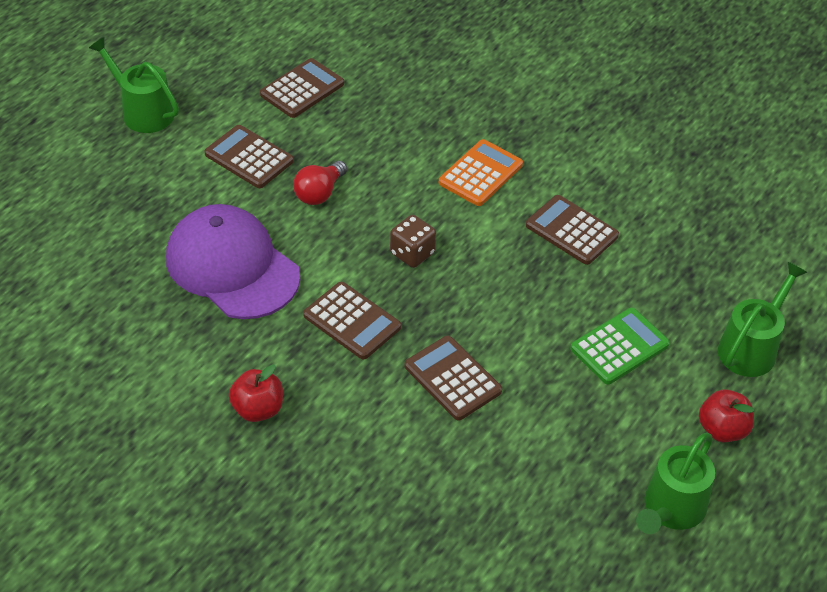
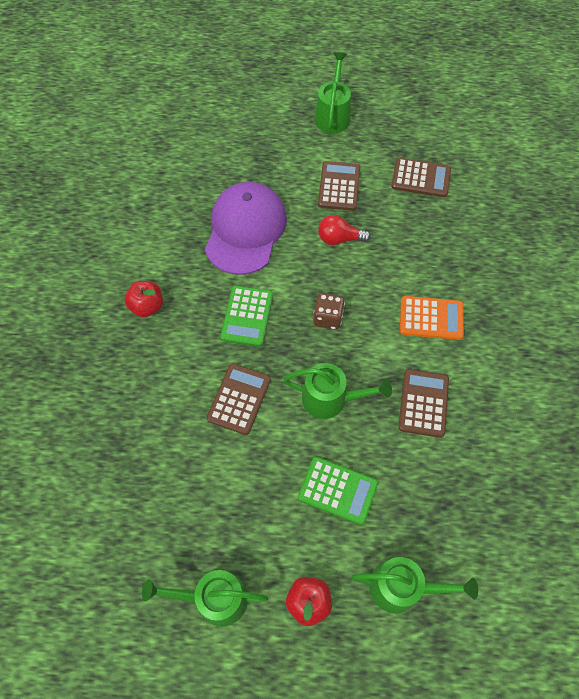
camera: 60 degrees right, 15 degrees up
brown calculator [303,282,401,359] -> green calculator [221,286,273,347]
none -> green watering can [283,363,392,419]

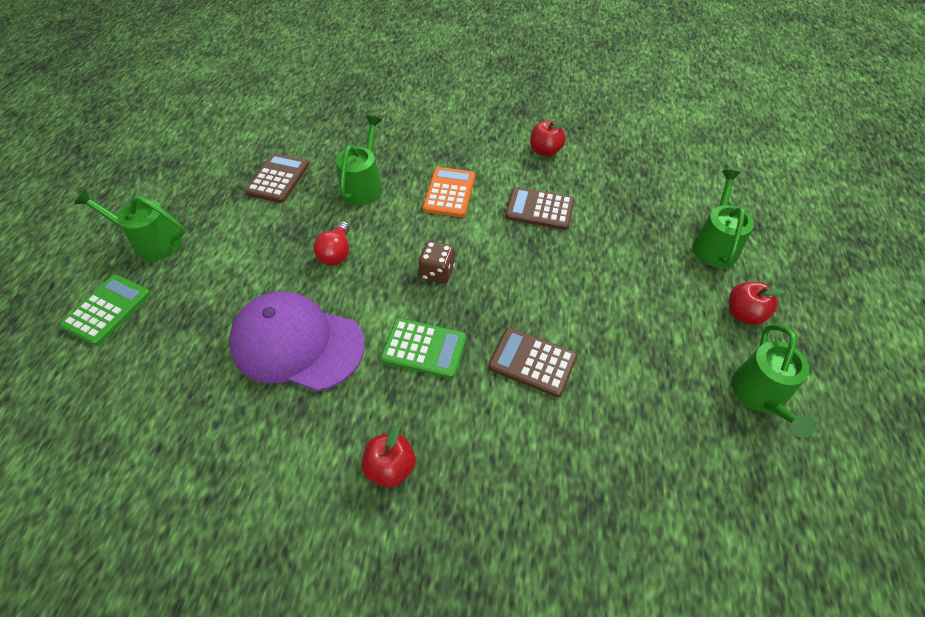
camera: 85 degrees left, 10 degrees down
green watering can [283,363,392,419] -> green watering can moved to [336,116,382,205]
green calculator [298,457,378,525] -> green calculator moved to [60,275,151,346]
brown calculator [318,161,360,211] -> none
none -> red apple [530,121,566,157]

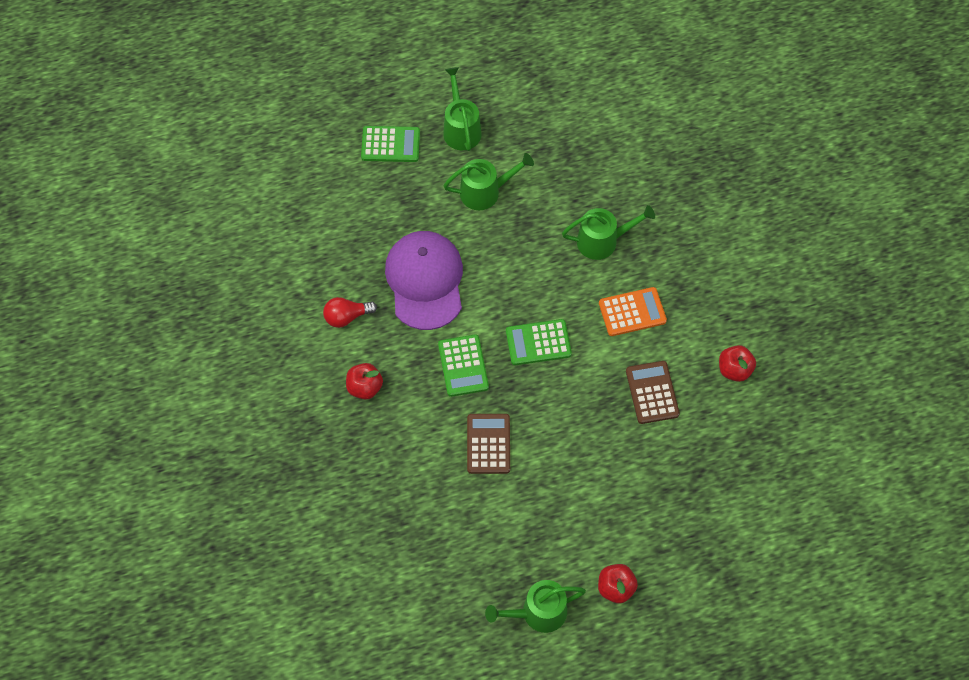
camera: 65 degrees right, 10 degrees up
brown calculator [245,153,309,203] -> none
red light bulb [314,221,350,266] -> red light bulb moved to [323,297,377,328]
brown dice [418,241,455,284] -> green calculator [506,319,572,365]
green watering can [692,170,754,268] -> green watering can moved to [443,153,534,210]

